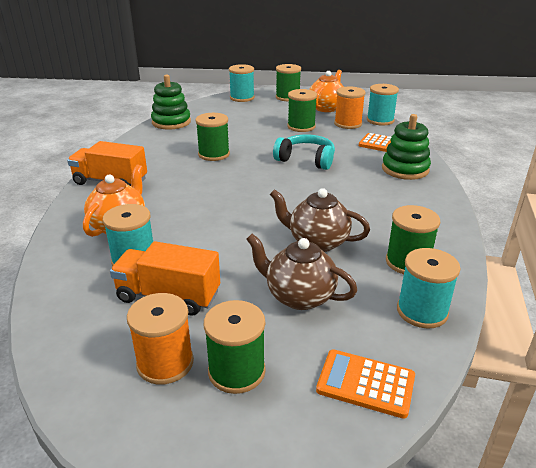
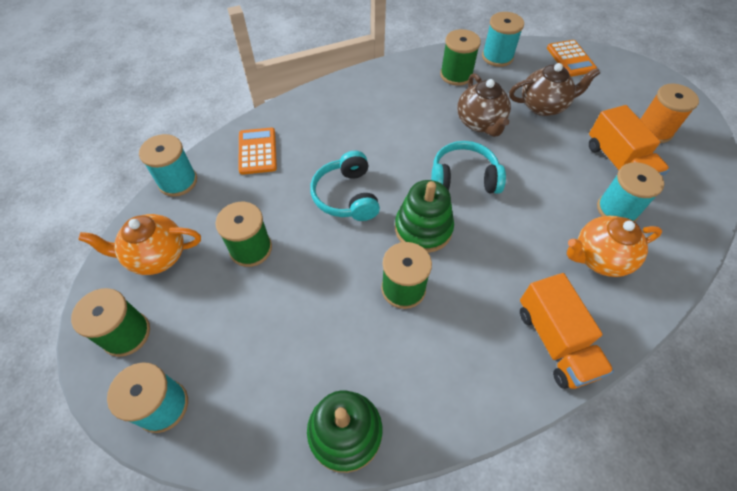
camera: 125 degrees left, 25 degrees up
green spool [204,300,266,394] -> none
brown teapot [246,234,357,310] -> brown teapot turned 90 degrees counterclockwise [509,63,600,116]
orange spool [334,87,366,129] -> none
green stacking toy [382,114,431,180] -> green stacking toy moved to [395,180,454,253]
none -> turquoise headphones [431,141,506,194]

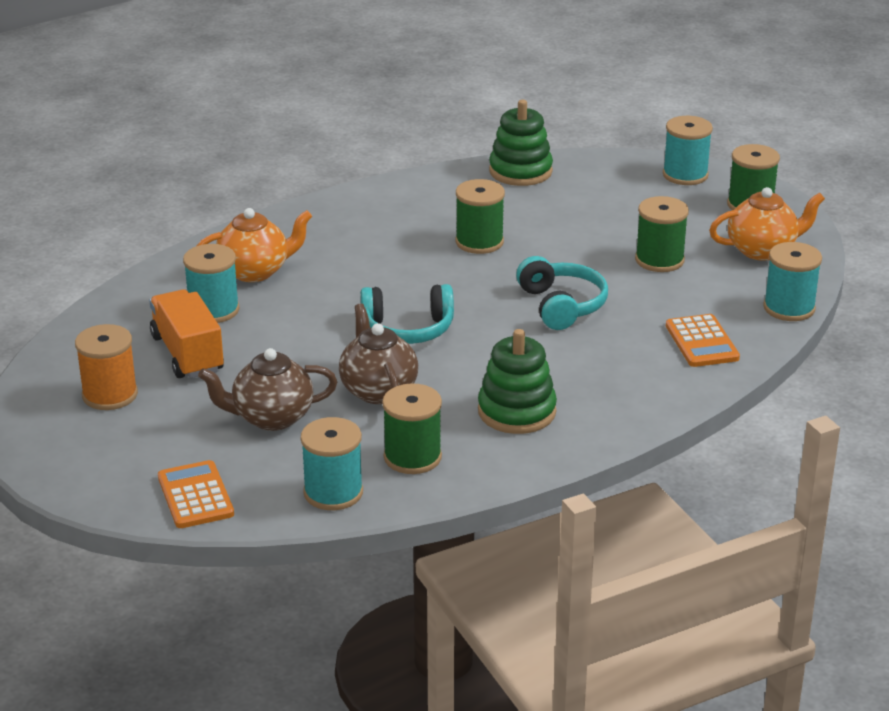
camera: 175 degrees right, 25 degrees down
green stacking toy [395,180,454,253] -> green stacking toy moved to [478,329,557,434]
orange truck [520,273,614,389] -> none

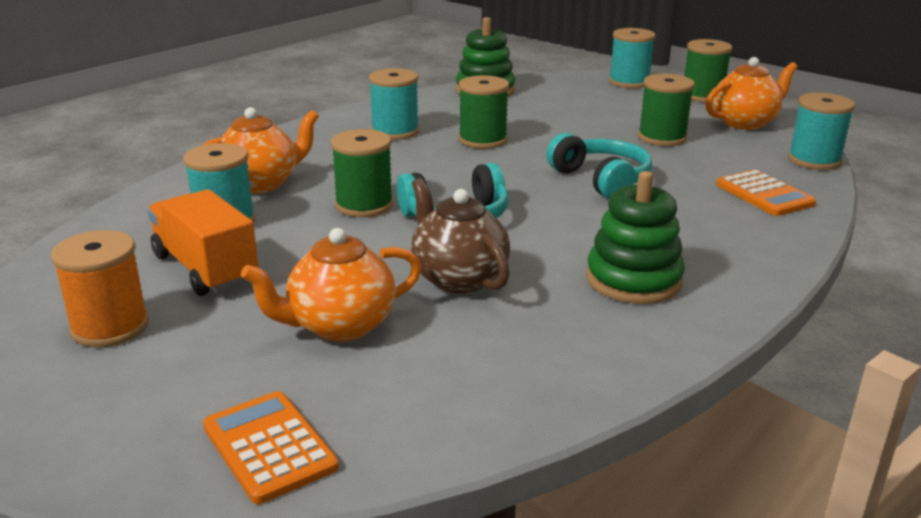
camera: 15 degrees left, 5 degrees down
brown teapot [198,348,337,431] -> orange teapot [241,228,422,342]
turquoise spool [301,417,363,510] -> turquoise spool moved to [369,68,419,140]
green spool [382,383,442,474] -> green spool moved to [331,129,393,217]

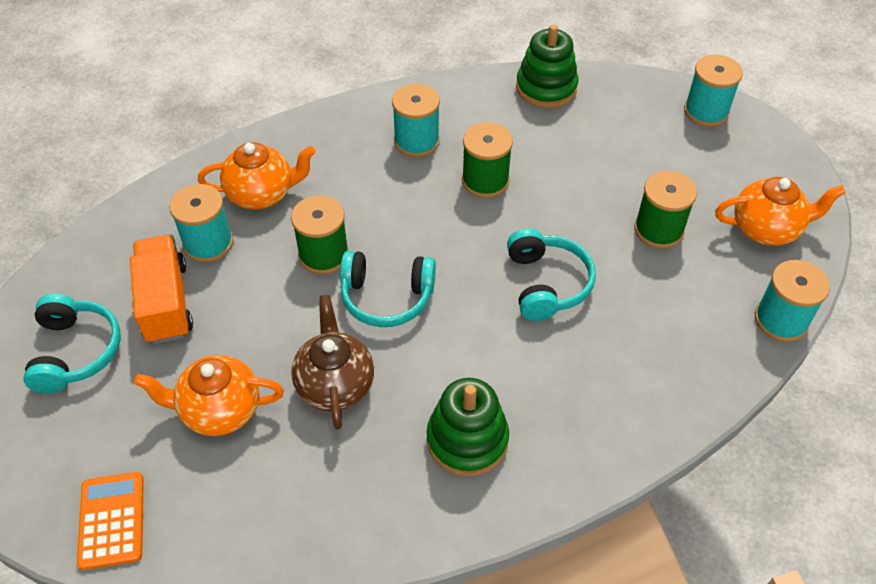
camera: 25 degrees right, 25 degrees up
orange spool [51,230,149,347] -> turquoise headphones [23,294,121,393]
green spool [684,39,733,102] -> none
orange calculator [716,170,816,216] -> none

